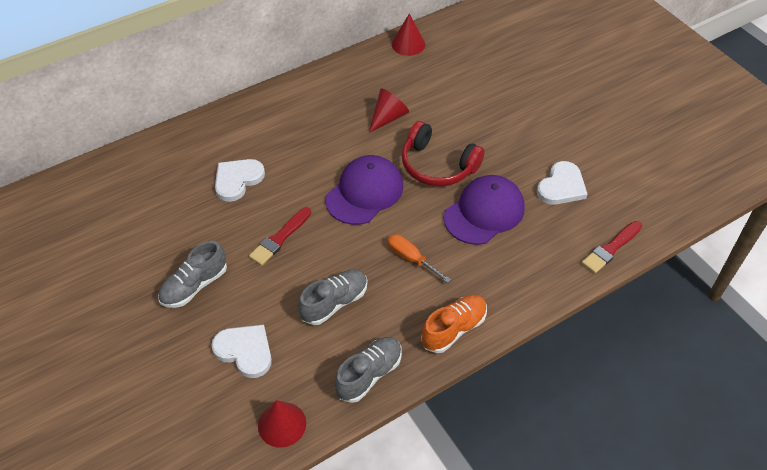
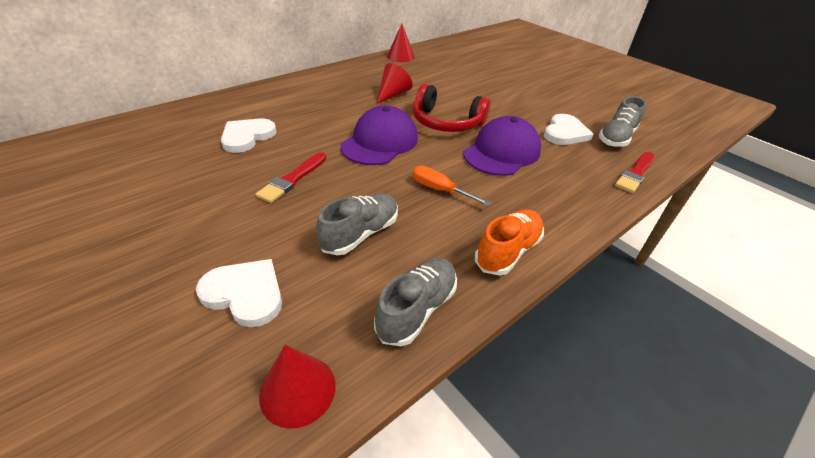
camera: 10 degrees left, 10 degrees down
grey shoe [158,241,227,308] -> grey shoe moved to [599,96,646,147]

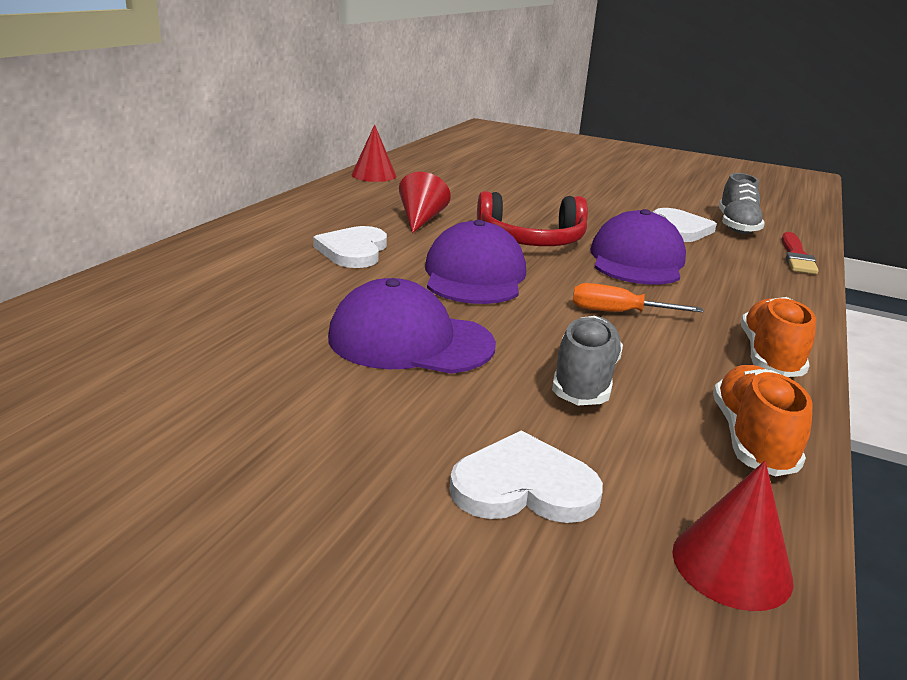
camera: 25 degrees left, 15 degrees down
white heart [221,118,277,153] -> white heart moved to [313,226,387,268]
red brush [256,152,326,203] -> purple cap [328,278,496,374]
grey shoe [374,258,457,346] -> orange shoe [713,365,813,477]

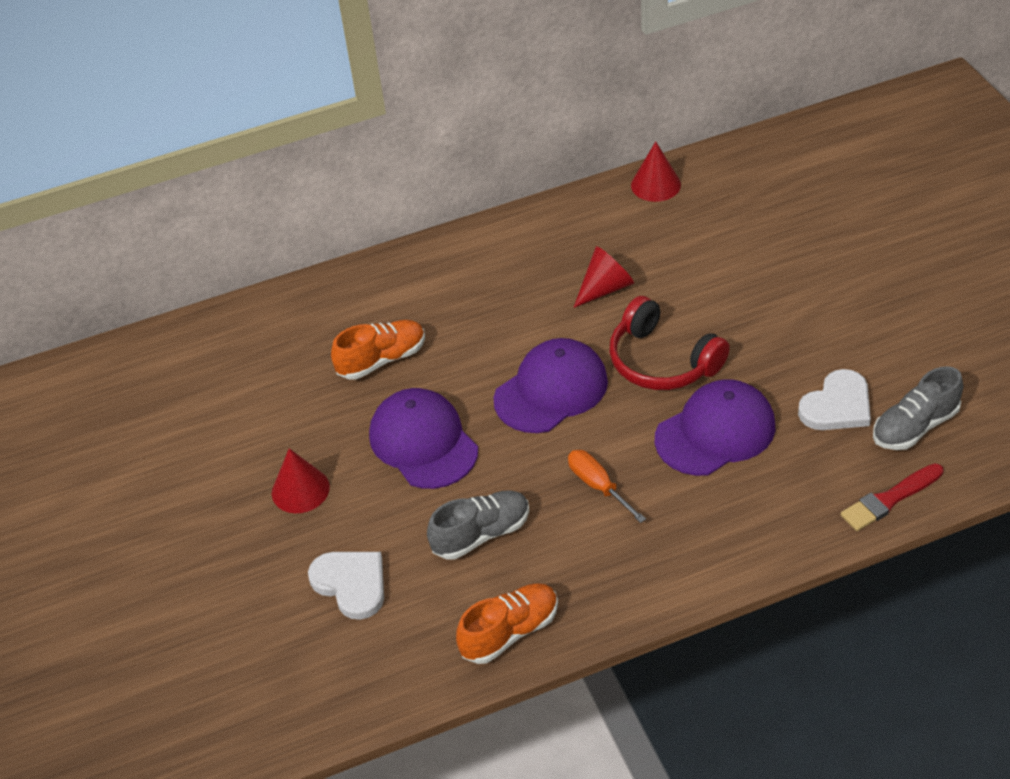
camera: 50 degrees right, 20 degrees up
white heart [313,226,387,268] -> none
red cone [673,461,794,611] -> red cone moved to [272,448,330,513]
orange shoe [741,297,816,377] -> orange shoe moved to [331,320,425,380]

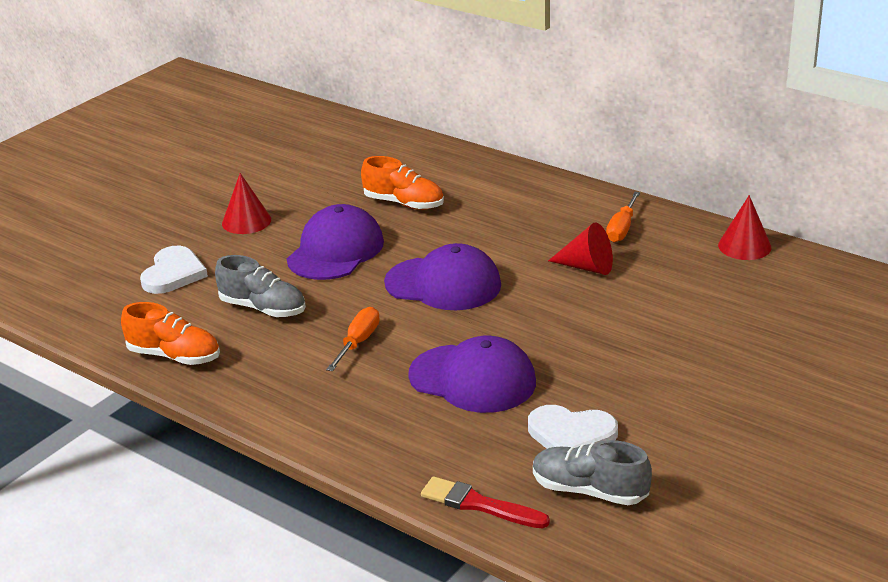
camera: 55 degrees right, 15 degrees down
red headphones [609,296,730,390] -> none
none -> orange screwdriver [606,192,640,242]

